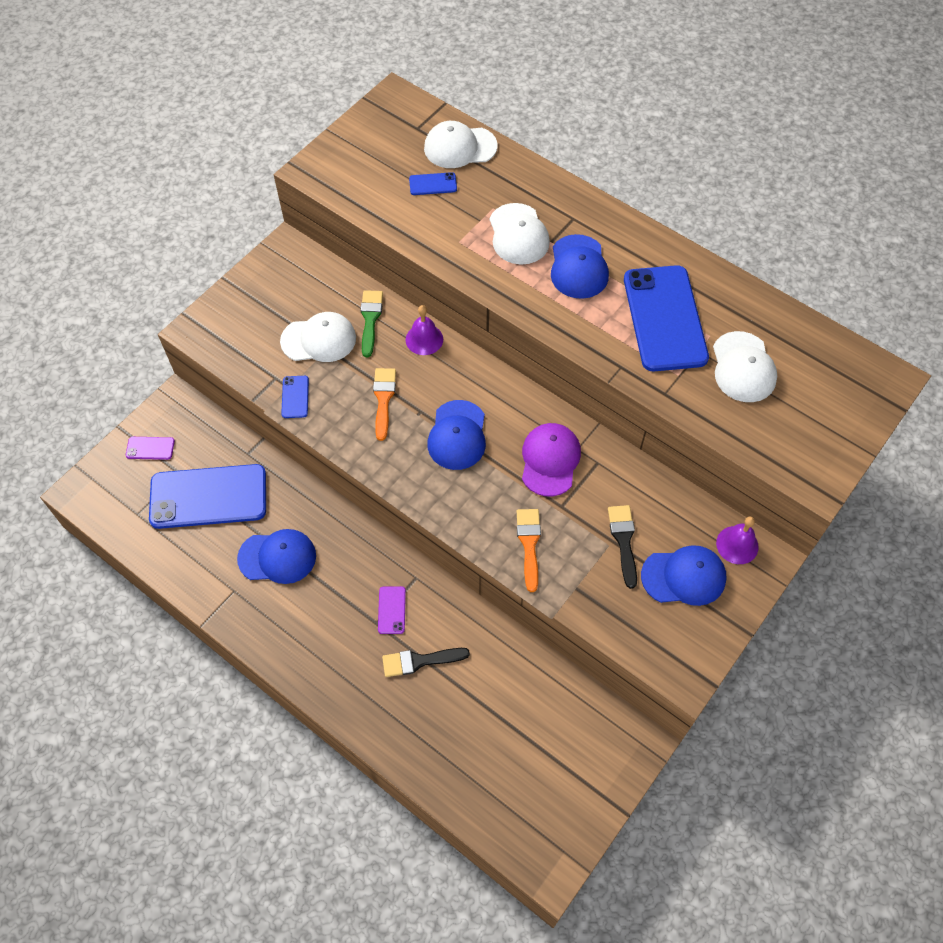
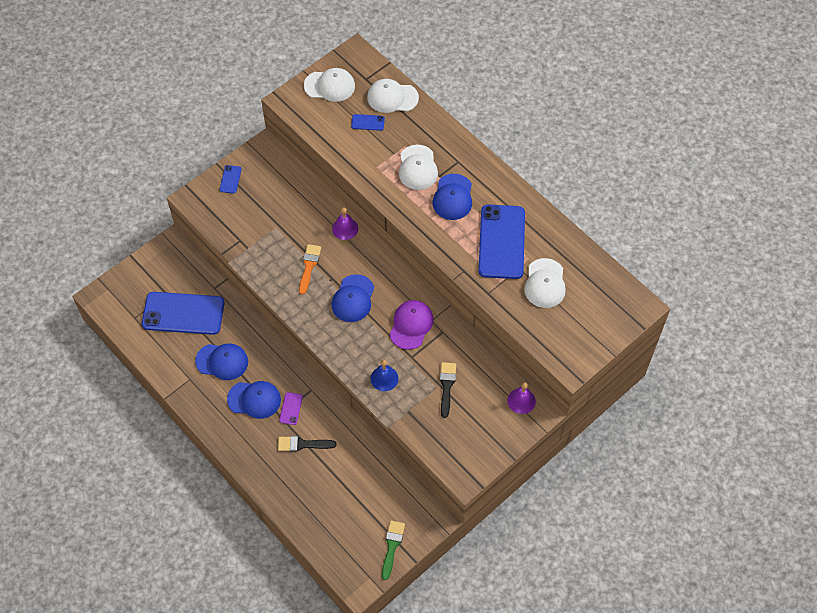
camera: 10 degrees right, 0 degrees up
purple phone [126,437,175,460] -> none
white cap [280,312,356,362] -> white cap moved to [304,68,355,102]
blue phone [281,376,309,418] -> blue phone moved to [220,165,242,194]
green brush [361,290,383,357] -> green brush moved to [382,520,405,580]
orange brush [517,509,541,592] -> blue bell [371,360,398,391]
blue cap [641,545,727,606] -> blue cap moved to [227,381,281,419]

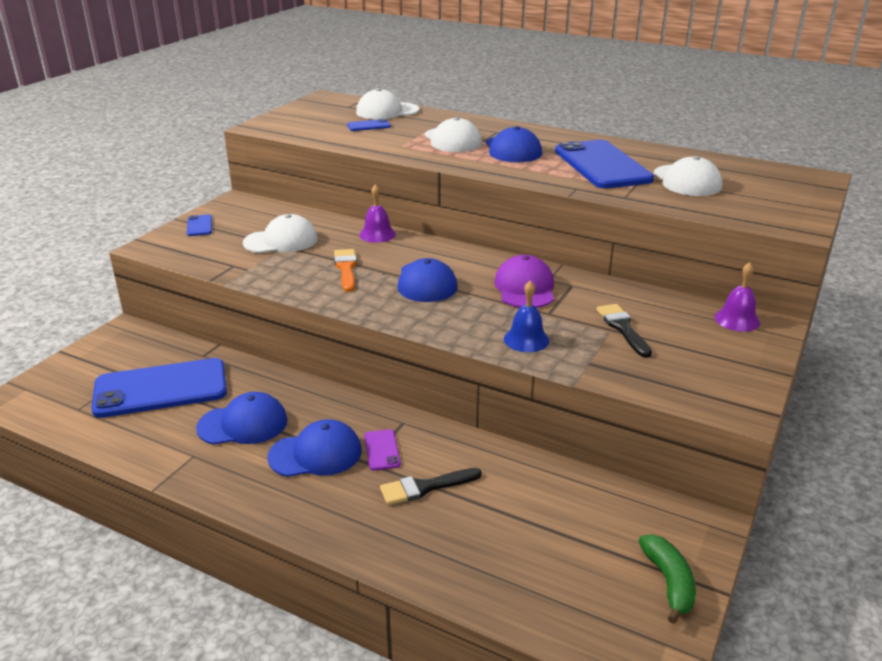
camera: 20 degrees left, 30 degrees down
white cap [304,68,355,102] -> white cap moved to [243,214,318,253]
green brush [382,520,405,580] -> green banana [639,534,696,624]

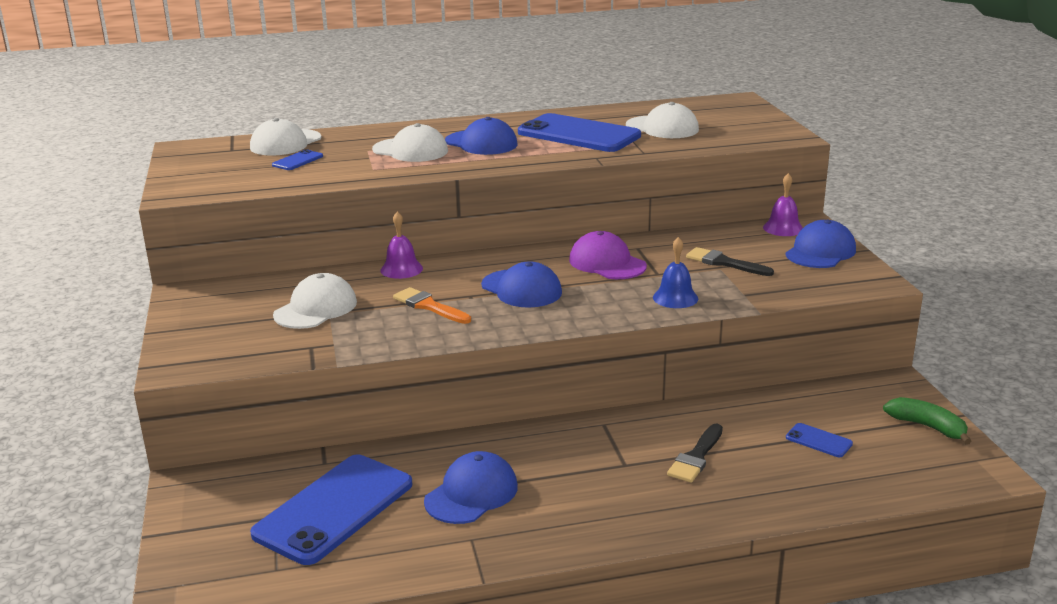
camera: 40 degrees left, 5 degrees down
blue phone [187,214,212,236] -> blue phone moved to [786,423,853,457]
blue cap [267,419,362,477] -> blue cap moved to [785,219,856,268]
purple phone [364,429,401,470] -> none

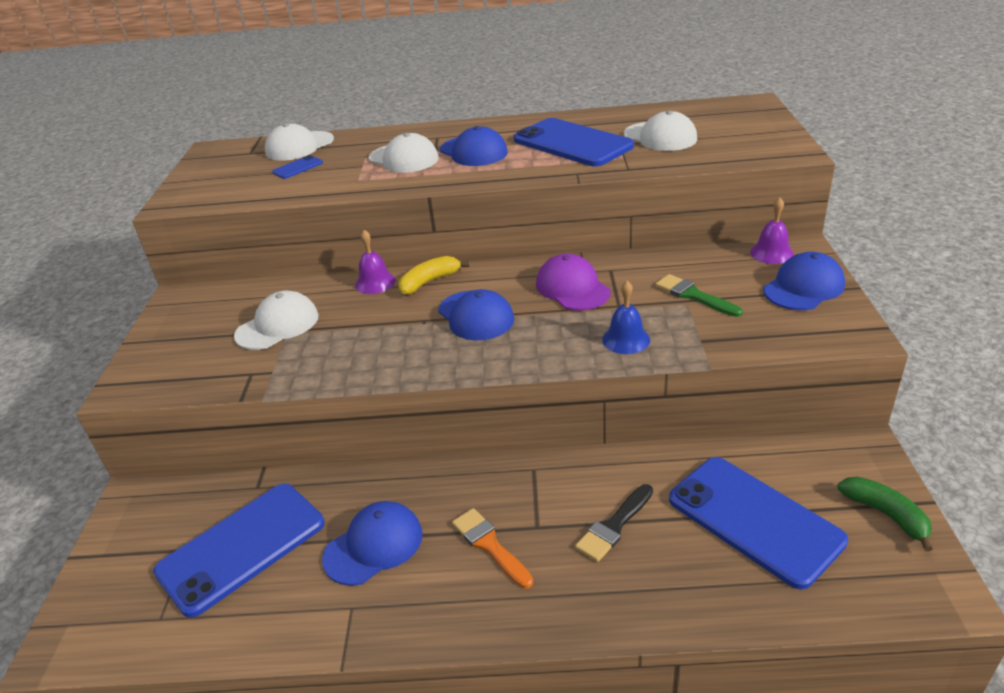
camera: 15 degrees right, 10 degrees up
orange brush [393,287,471,324] -> orange brush moved to [452,508,533,588]
black brush [686,247,774,276] -> green brush [655,274,743,317]
blue phone [786,423,853,457] -> blue phone [669,457,848,589], size x2.43
none -> yellow banana [398,256,469,295]

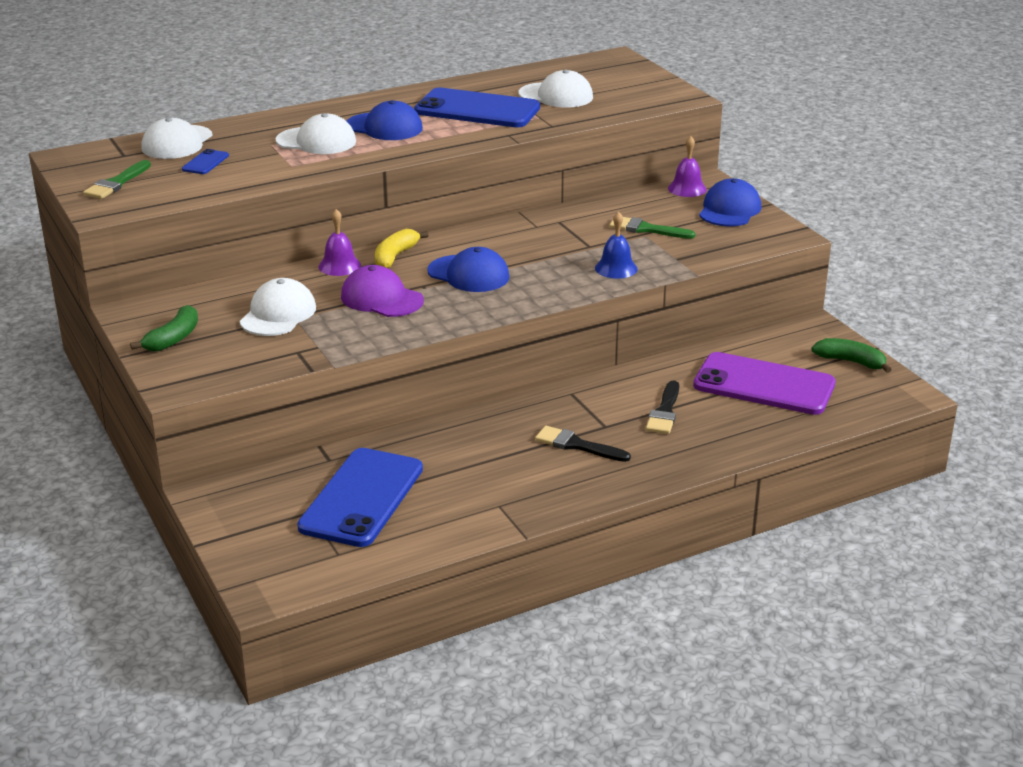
camera: 30 degrees left, 5 degrees down
blue cap [322,501,422,586] -> none
orange brush [452,508,533,588] -> black brush [535,426,631,462]
purple cap [536,254,611,311] -> purple cap moved to [341,265,424,317]
blue phone [669,457,848,589] -> purple phone [693,352,836,415]
none -> green brush [83,160,151,199]
none -> green banana [130,305,198,352]

